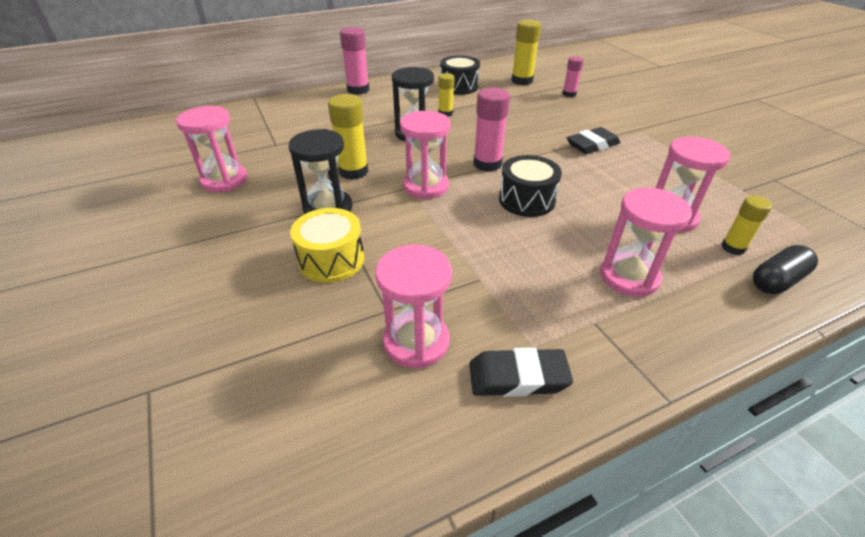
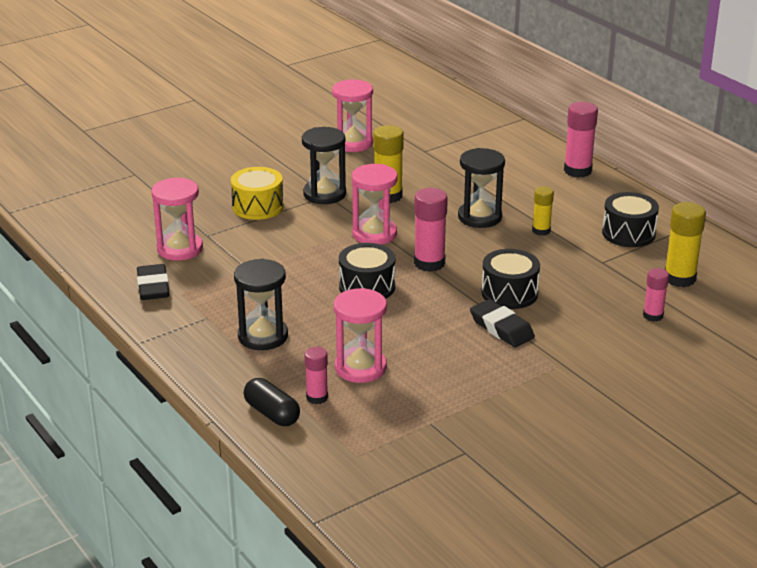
camera: 80 degrees right, 10 degrees down
pink hourglass [600,187,692,297] -> black hourglass [234,259,288,350]
yellow glue stick [721,196,772,255] -> pink glue stick [304,347,328,404]
none -> black drum [481,249,540,309]

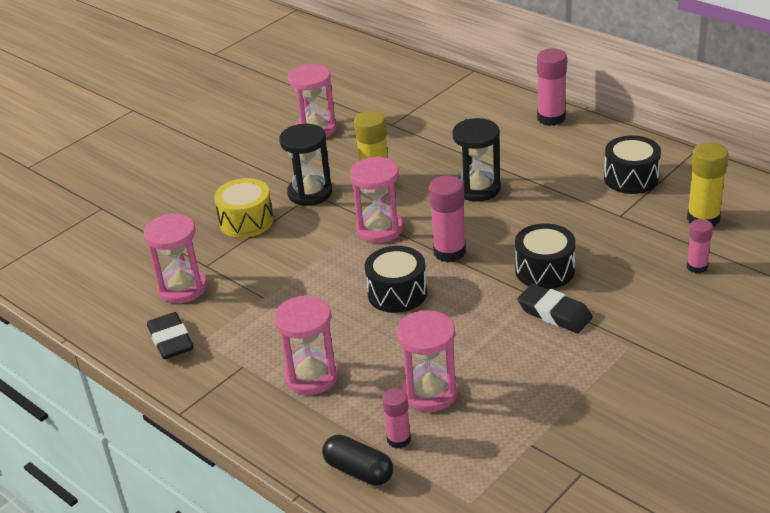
camera: 10 degrees left, 5 degrees up
black hourglass [234,259,288,350] -> pink hourglass [274,296,339,395]
yellow glue stick [532,186,554,236] -> none

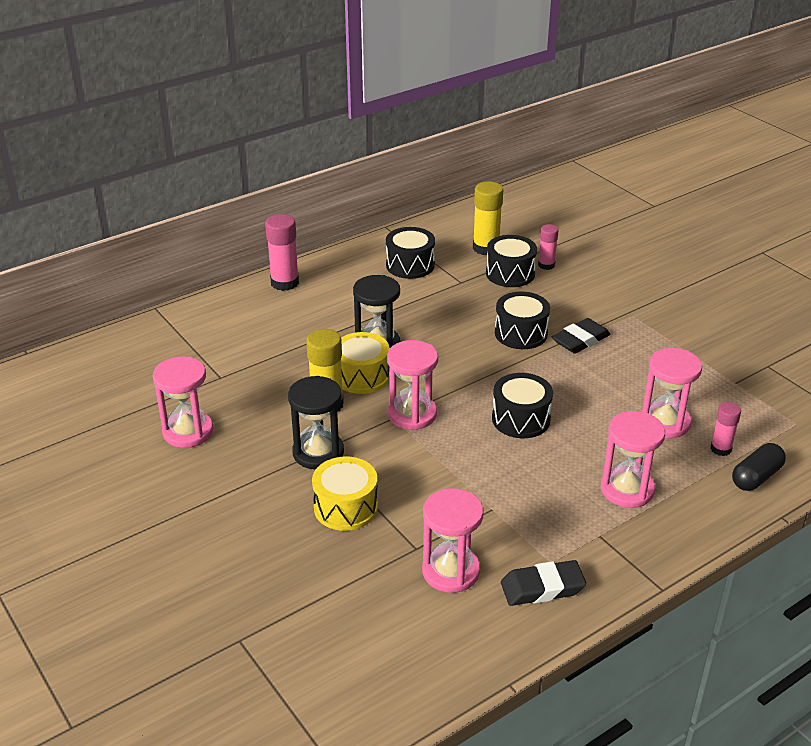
camera: 80 degrees left, 0 degrees up
pink glue stick [429,175,466,262] -> none
none -> yellow drum [341,332,390,394]
none -> black drum [486,235,537,287]

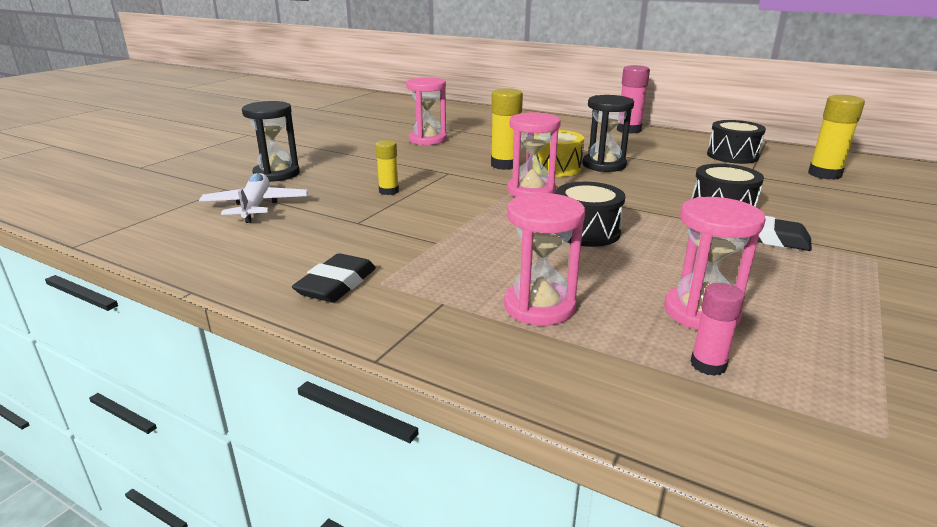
camera: 65 degrees right, 10 degrees down
black hourglass [288,376,344,469] -> black hourglass moved to [242,101,300,182]
yellow drum [312,457,378,531] -> yellow glue stick [375,140,399,195]
pink hourglass [422,488,483,593] -> none
black drum [486,235,537,287] -> none
black eraser [501,560,586,606] -> black eraser turned 60 degrees clockwise [292,253,376,303]
pink glue stick [538,224,559,270] -> none
black capsule [732,443,786,491] -> none
none -> white plane [199,173,308,223]

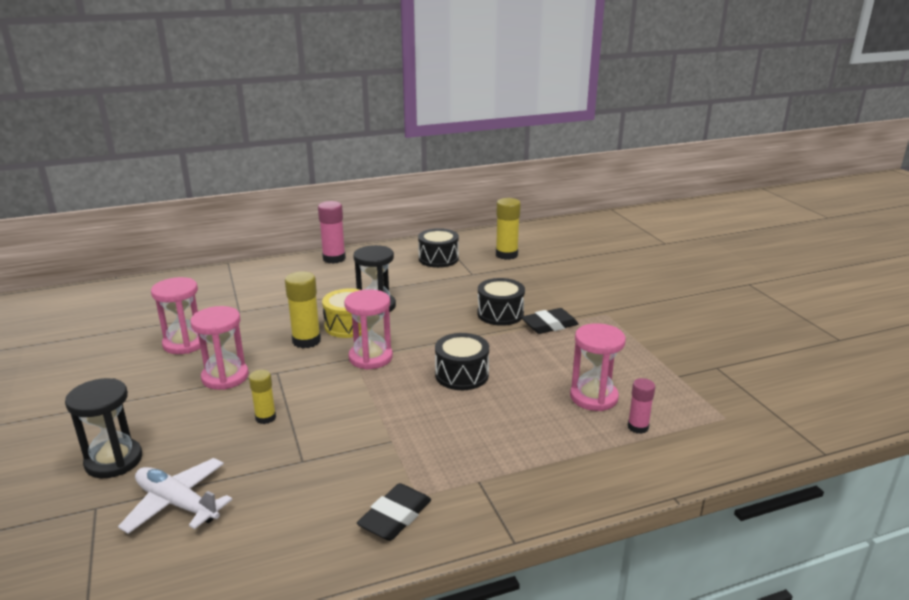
camera: 50 degrees left, 0 degrees up
black eraser [292,253,376,303] -> black eraser turned 60 degrees clockwise [357,483,431,541]
pink hourglass [504,193,585,325] -> pink hourglass moved to [190,306,249,390]

